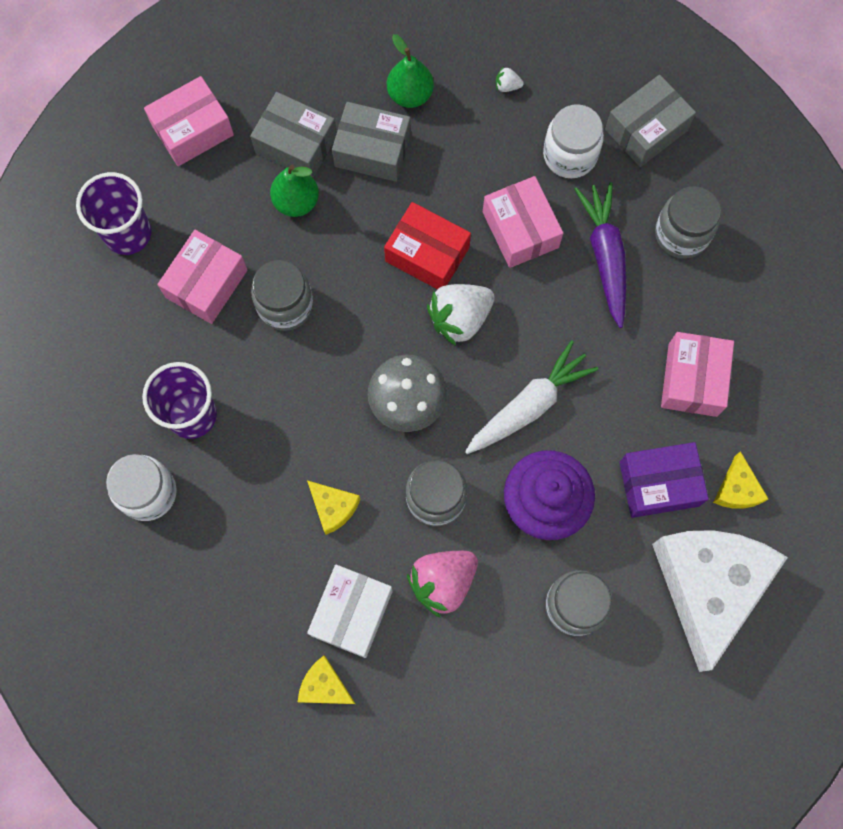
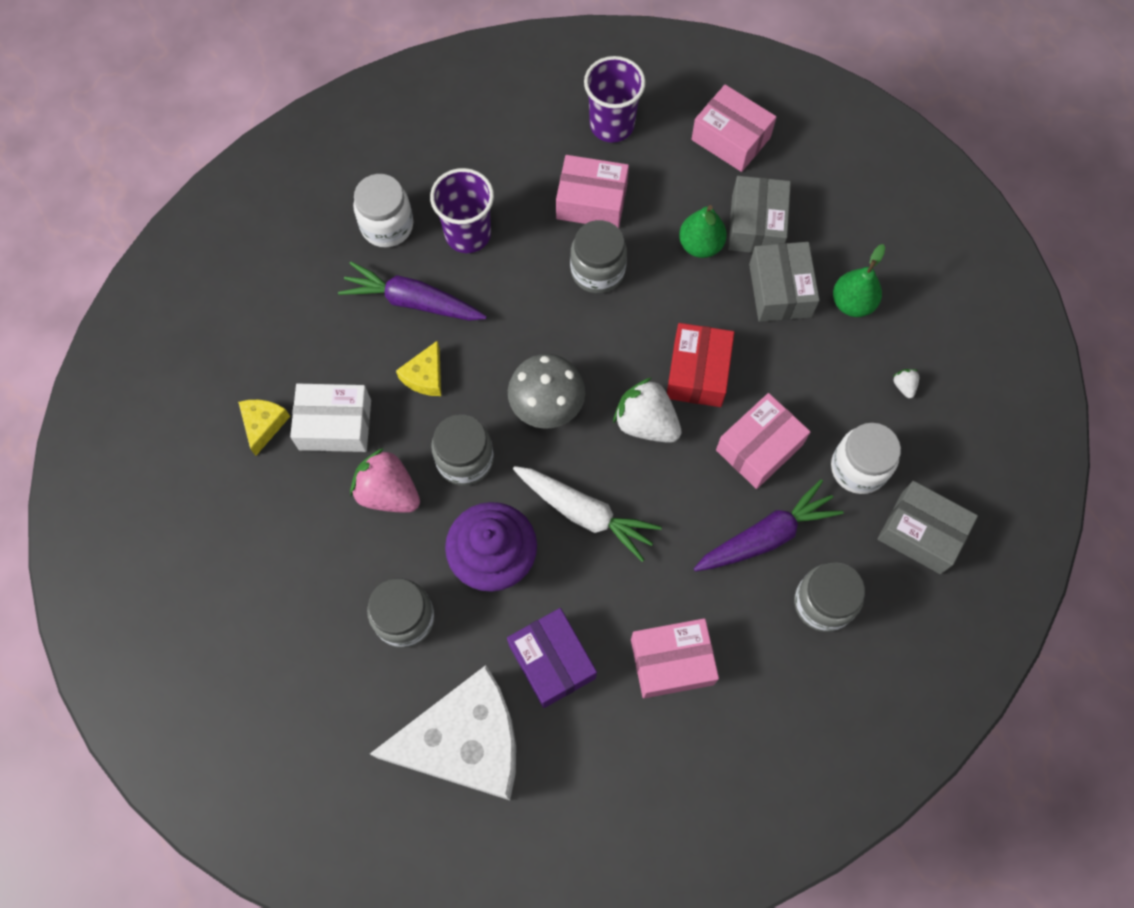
camera: 70 degrees right, 5 degrees down
yellow cheese [713,451,768,509] -> none
none -> purple carrot [338,262,487,321]

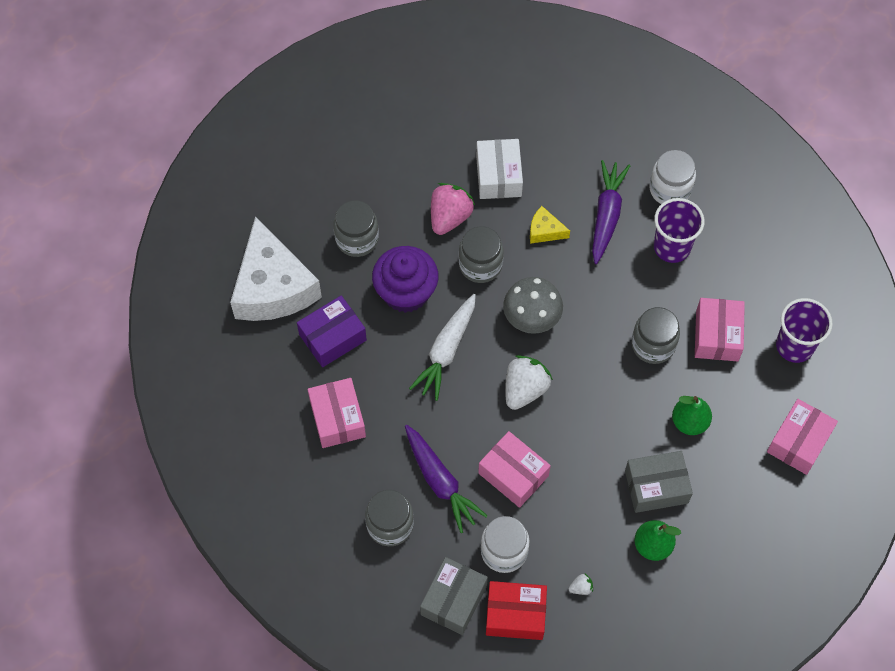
camera: 85 degrees right, 5 degrees down
yellow cheese [238,400,290,456] -> none
red box [667,323,734,407] -> red box moved to [486,581,547,640]
grey box [728,176,791,253] -> none

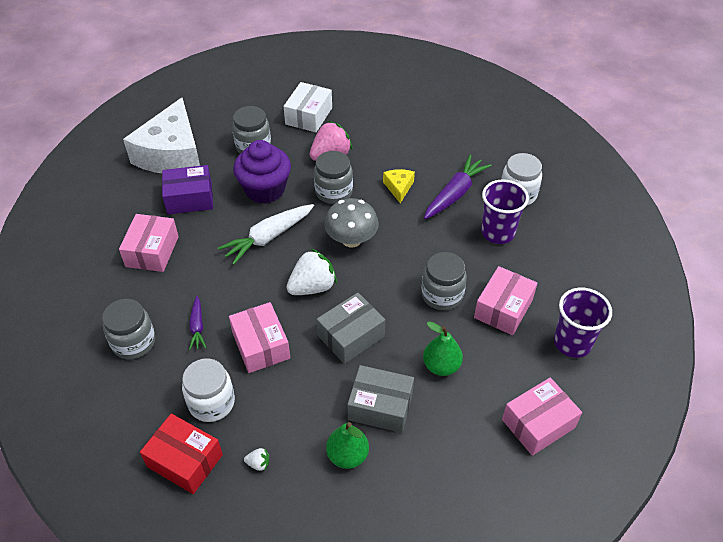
camera: 25 degrees right, 15 degrees down
purple carrot [405,425,488,533] -> purple carrot [189,296,206,350], size x0.55
grey box [420,557,488,635] -> grey box moved to [317,293,385,364]
white box [476,139,523,199] -> white box moved to [283,82,332,132]
yellow cheese [530,206,570,244] -> yellow cheese turned 45 degrees clockwise [383,169,415,203]

